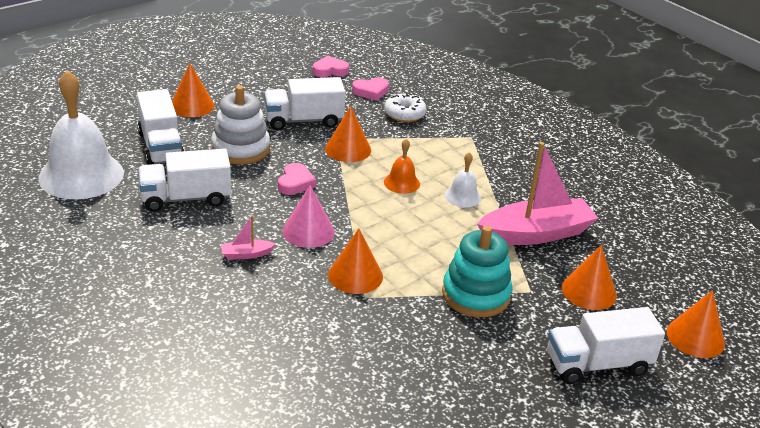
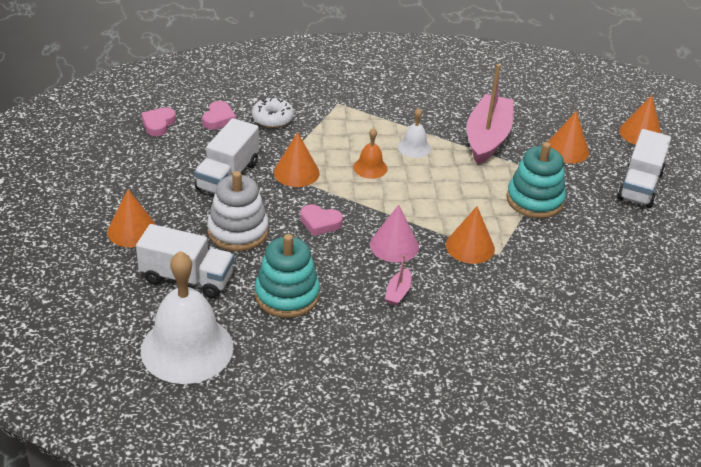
camera: 55 degrees left, 5 degrees up
white truck [138,149,231,212] -> turquoise stacking toy [255,234,320,318]
pink heart [278,163,316,195] -> pink heart turned 150 degrees clockwise [300,204,343,236]

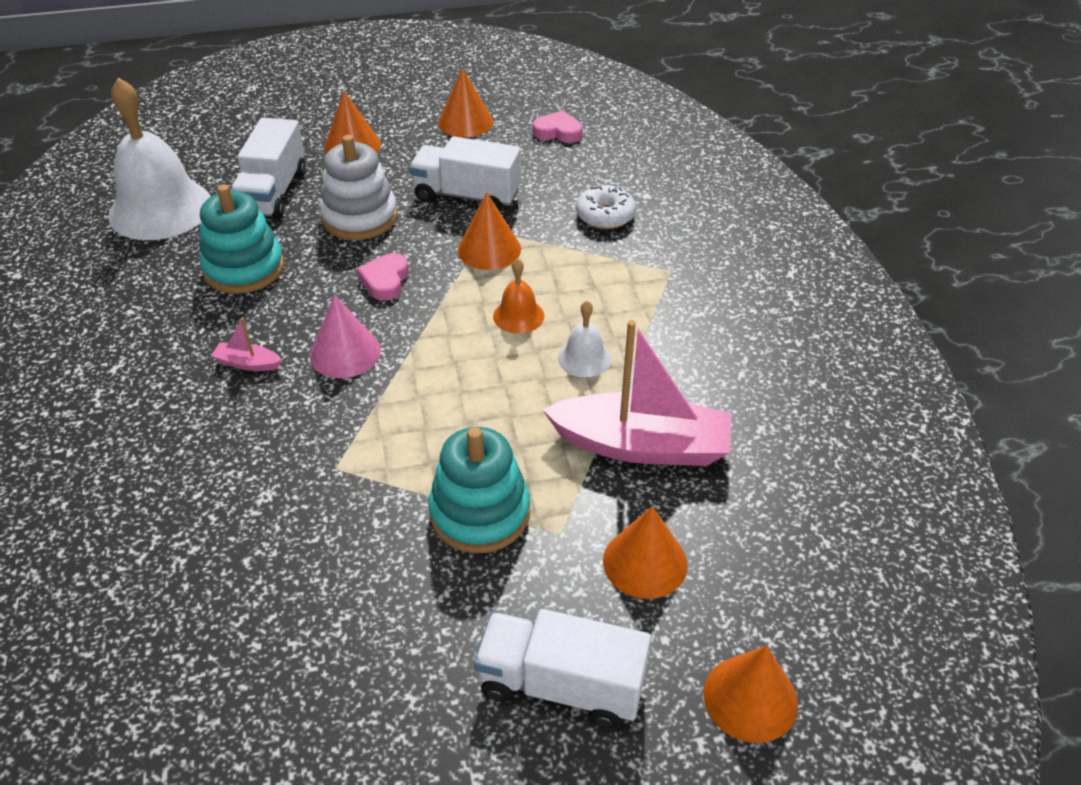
camera: 85 degrees right, 5 degrees up
pink heart [202,101,236,130] -> none
orange cone [446,206,495,264] -> orange cone moved to [438,68,493,138]

